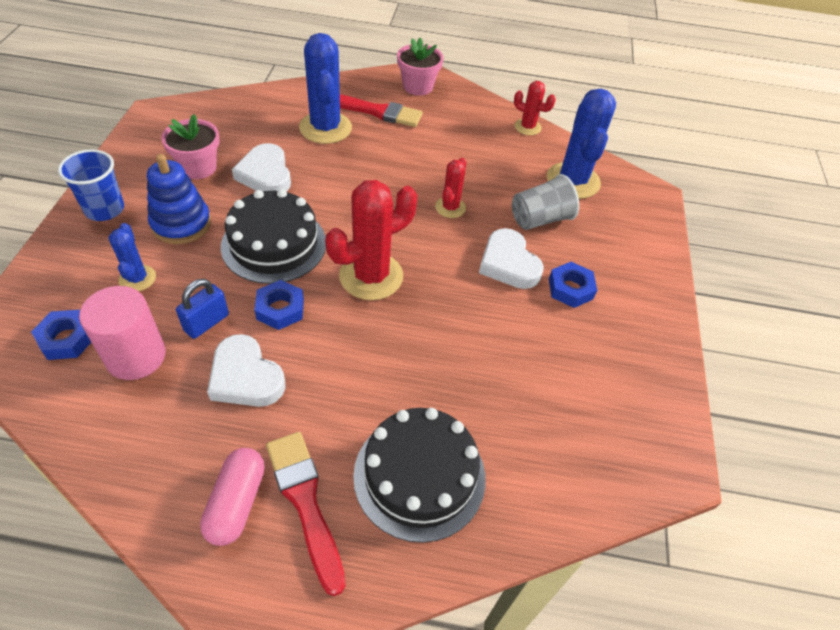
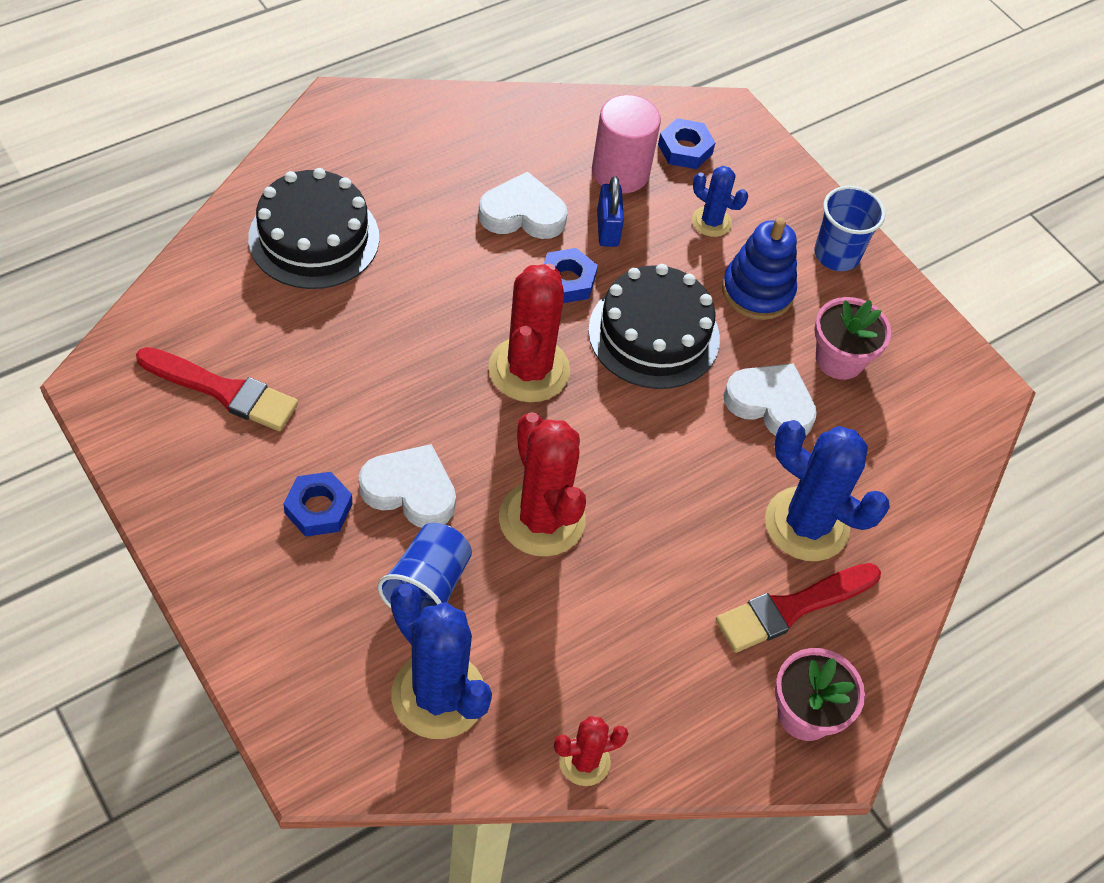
camera: 135 degrees right, 5 degrees up
pink capsule [200,448,265,546] -> none
red brush [266,432,346,596] -> red brush moved to [136,347,298,431]
red cactus [435,158,466,218] -> red cactus [499,412,586,557], size x1.86
grey cup [512,174,579,230] -> blue cup [378,523,472,610]

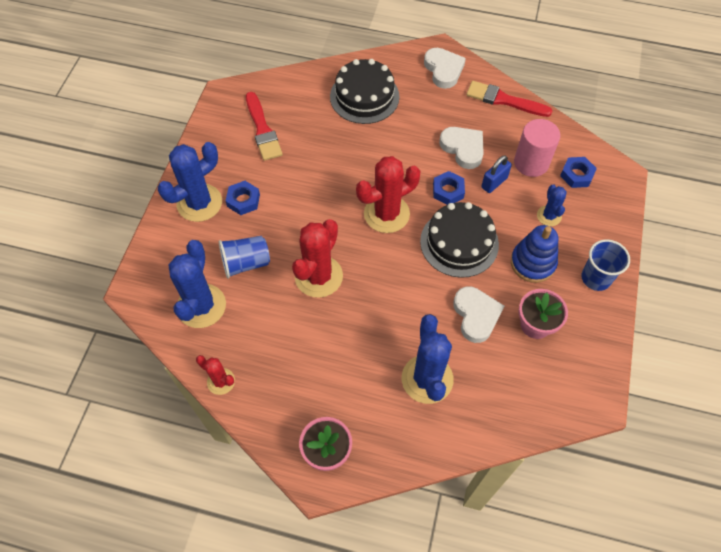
camera: 55 degrees right, 5 degrees up
white heart [359,444,456,528] -> white heart moved to [424,48,466,89]
red brush [716,563,881,653] -> red brush moved to [466,81,553,117]
none -> blue cactus [158,142,222,222]

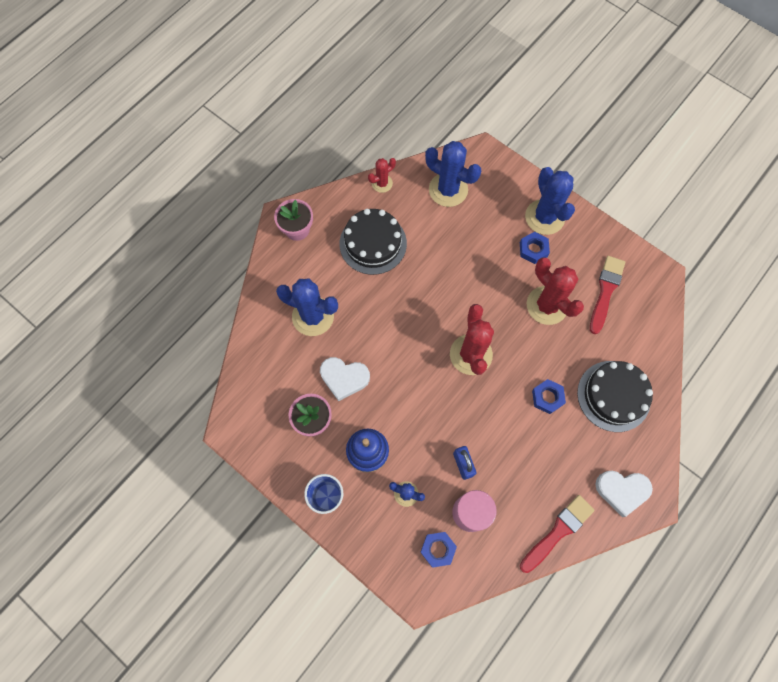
camera: 115 degrees right, 10 degrees up
blue cup [219,236,270,279] -> none
red brush [246,92,283,161] -> red brush turned 105 degrees clockwise [590,256,625,334]
red cactus [292,219,343,298] -> red cactus moved to [527,257,584,325]
black cake [420,202,499,278] -> black cake moved to [340,209,407,275]
blue nut [433,171,465,205] -> blue nut moved to [532,379,566,414]
white heart [439,127,484,169] -> none

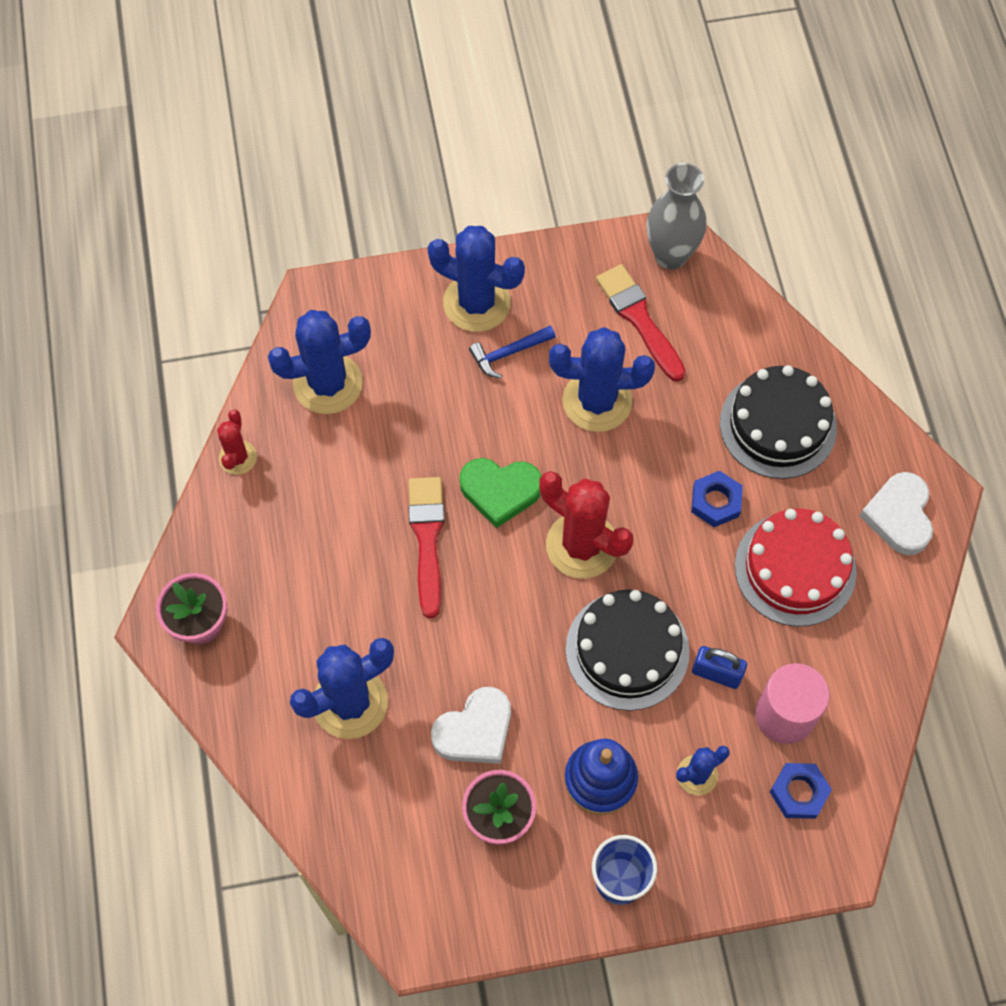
camera: 50 degrees left, 5 degrees down
black cake [340,209,407,275] -> black cake moved to [566,590,690,711]
blue nut [520,232,550,264] -> blue hammer [469,325,556,378]
red brush [520,495,595,573] -> red brush moved to [408,477,444,618]
red cactus [527,257,584,325] -> blue cactus [549,327,655,432]
white heart [595,471,653,517] -> white heart turned 135 degrees clockwise [860,472,933,555]
none -> green heart [460,458,542,528]
none -> grey vase [647,163,706,270]
none -> red cake [735,509,857,626]

